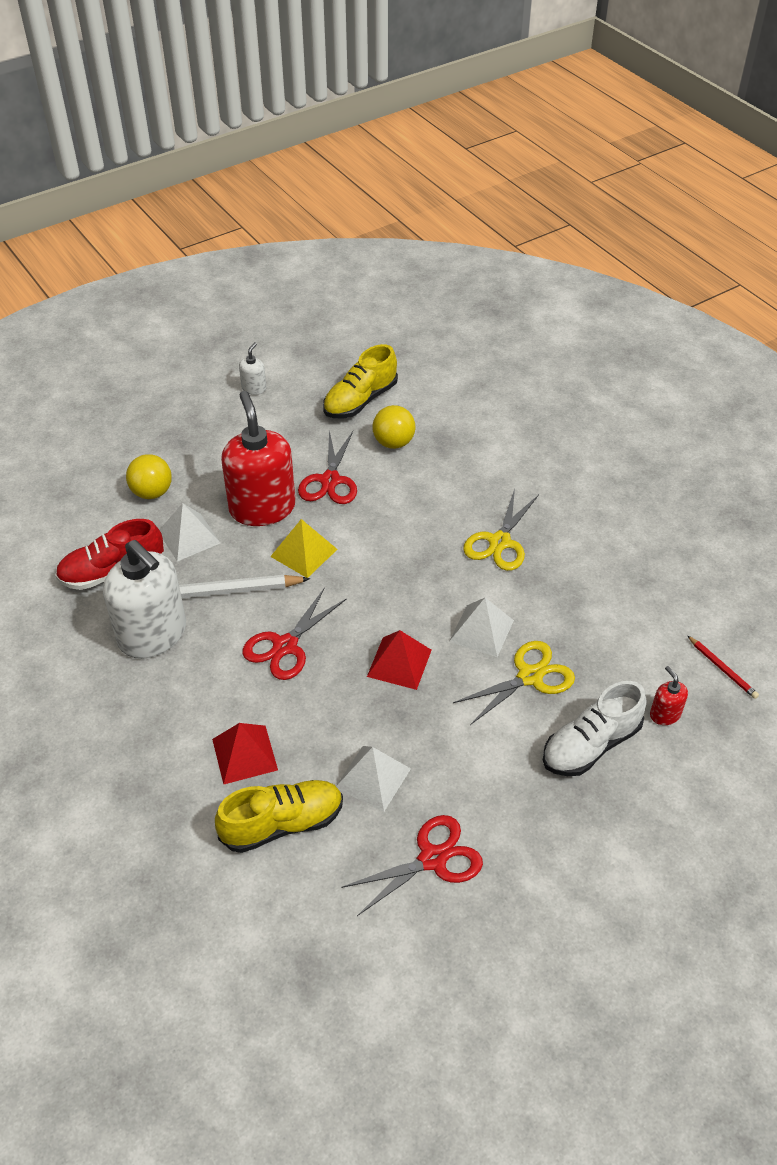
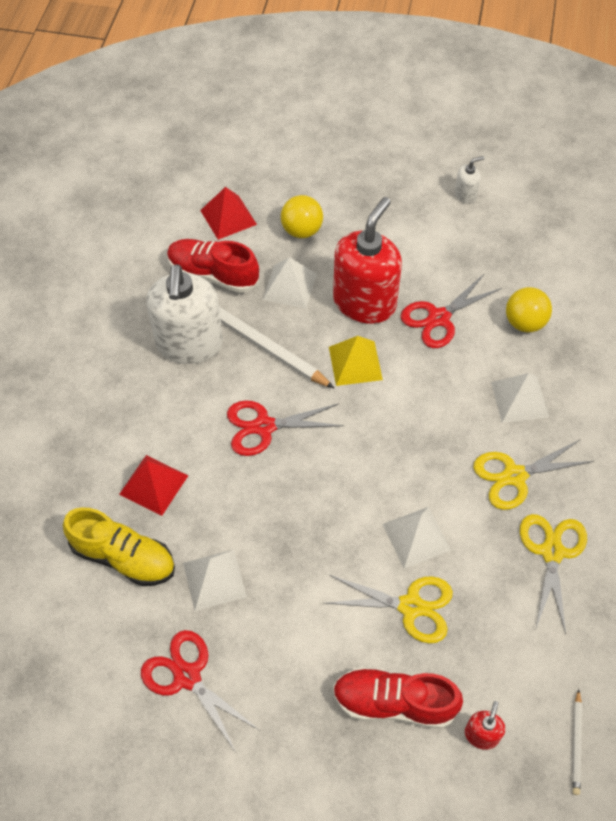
camera: 45 degrees right, 10 degrees up
yellow shoe [323,344,398,419] -> none
red scissors [341,815,483,916] -> red scissors turned 150 degrees counterclockwise [141,630,259,752]
red pyramid [367,630,432,690] -> red pyramid moved to [200,187,257,240]
white shoe [543,681,647,776] -> red shoe [333,667,463,729]
red pencil [687,635,759,699] -> white pencil [573,689,582,795]
none -> white pyramid [491,373,549,423]
none -> yellow scissors [520,514,587,634]

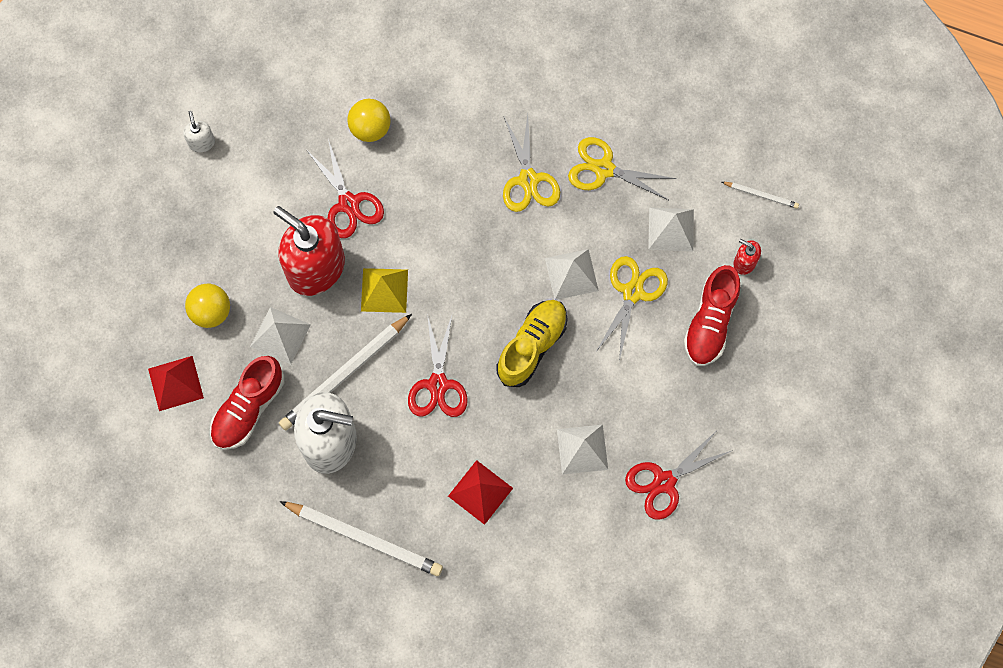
camera: 80 degrees left, 15 degrees up
yellow shoe [63,507,175,586] -> yellow shoe moved to [496,300,568,387]
white pyramid [491,373,549,423] -> white pyramid moved to [648,207,694,252]
none -> white pencil [280,501,443,576]

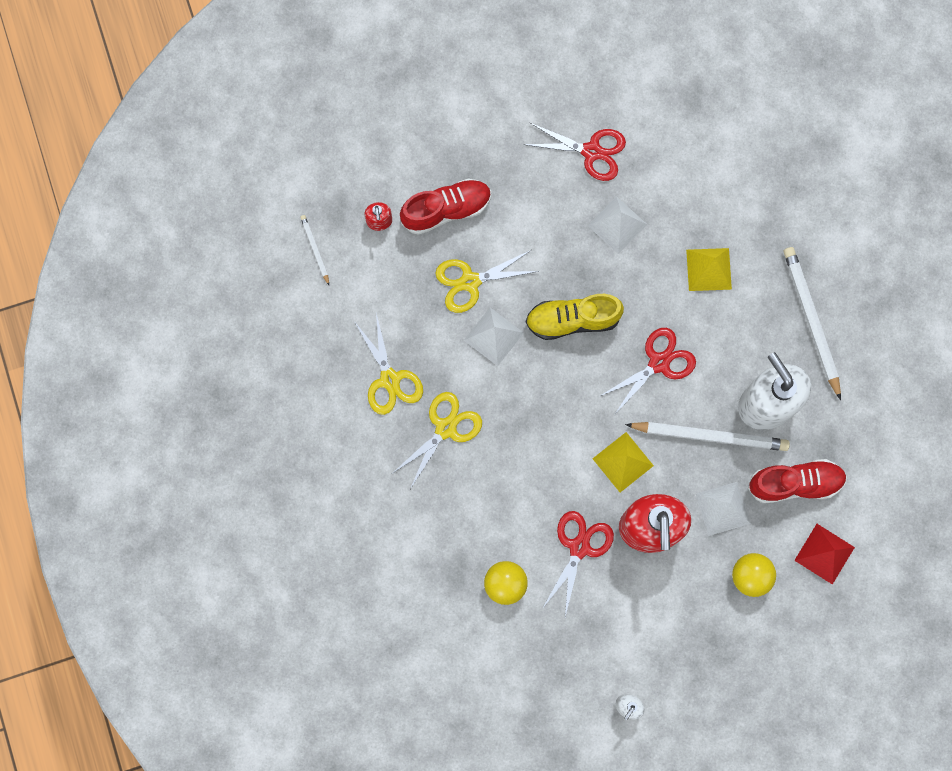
camera: 130 degrees left, 5 degrees up
red pyramid [448,460,513,525] -> yellow pyramid [686,248,732,291]
white pyramid [648,207,694,252] -> none

